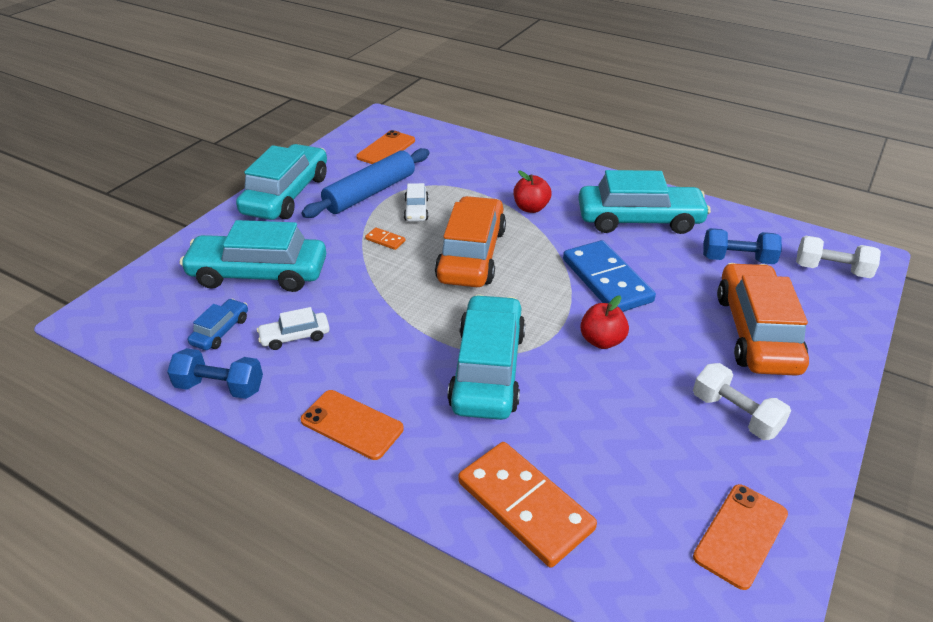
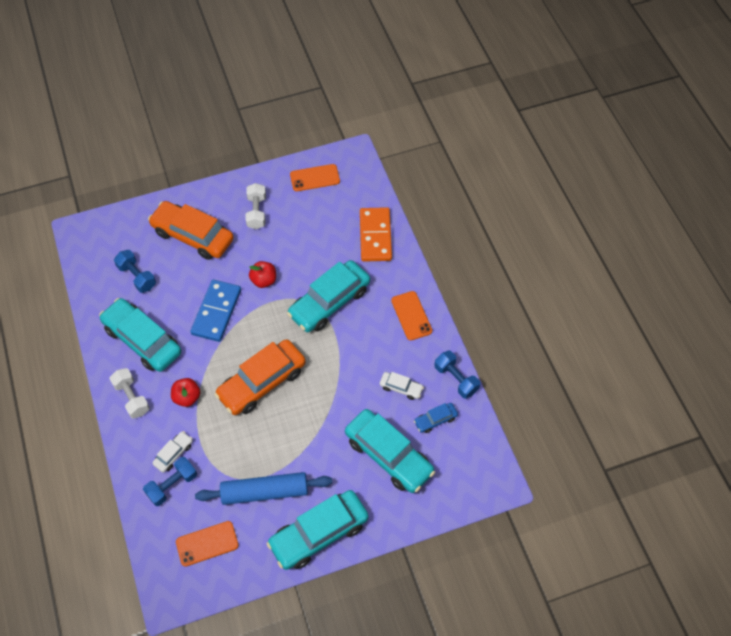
camera: 140 degrees left, 20 degrees up
orange domino [365,227,405,250] -> none
white car [404,183,429,222] -> white car moved to [152,431,193,473]
orange car [717,263,809,376] -> orange car turned 75 degrees clockwise [148,201,234,260]
white dumbbell [796,236,881,278] -> white dumbbell moved to [109,368,150,419]
none -> blue dumbbell [143,457,197,506]

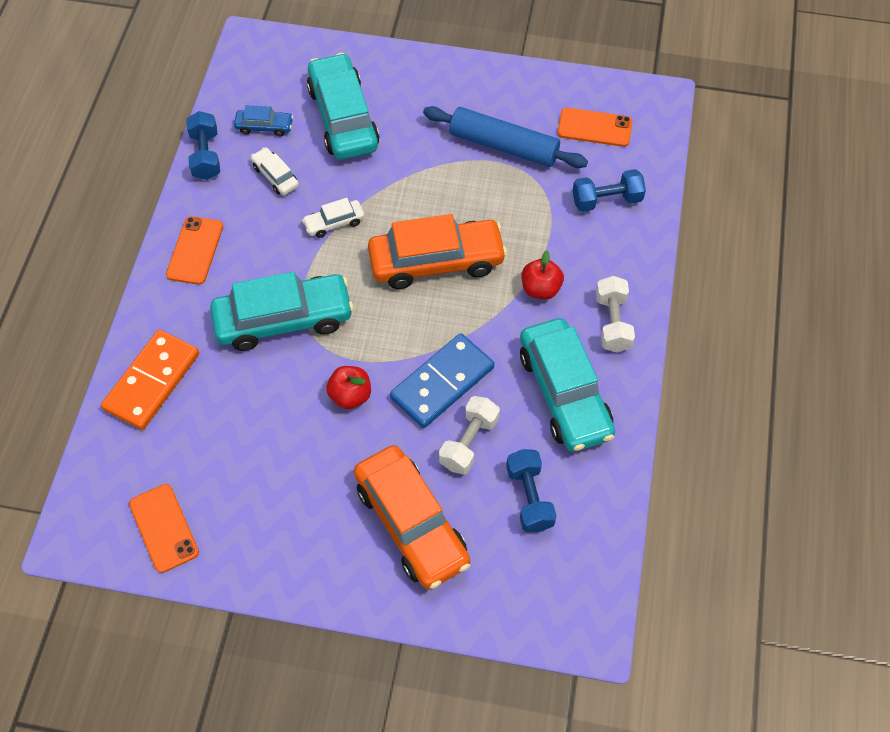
camera: 150 degrees left, 0 degrees up
white car [152,431,193,473] -> white car moved to [302,198,365,238]
white dumbbell [245,183,266,229] -> white dumbbell moved to [439,396,500,475]
turquoise car [267,490,369,570] -> none
orange phone [290,164,340,191] -> orange phone turned 45 degrees clockwise [129,484,199,573]

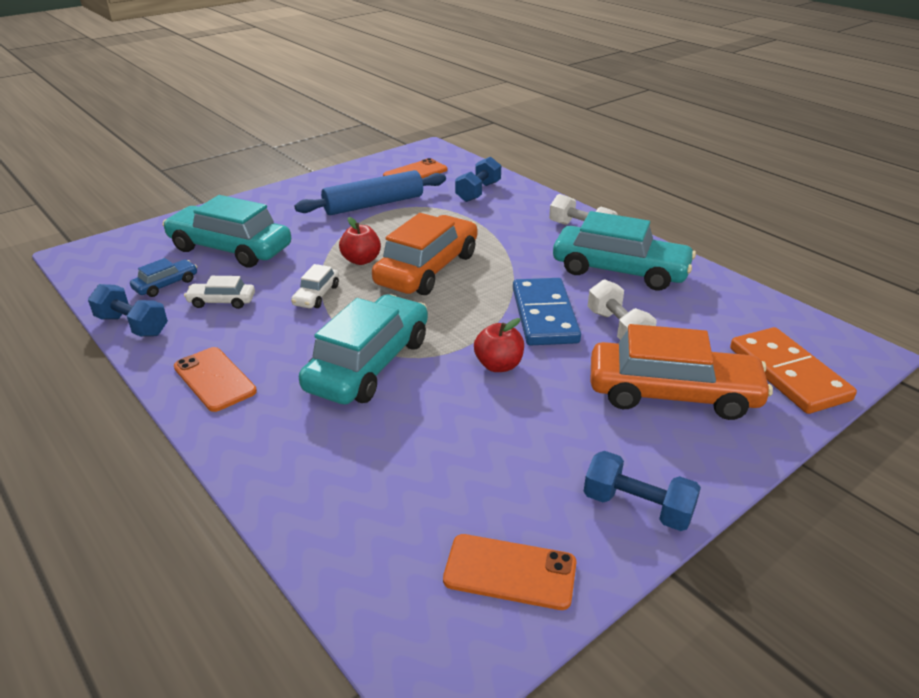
camera: 50 degrees left, 25 degrees down
orange domino [101,330,199,430] -> orange domino moved to [730,327,857,414]
blue dumbbell [506,449,557,532] -> blue dumbbell moved to [584,451,701,531]
red apple [522,251,564,300] -> red apple moved to [339,217,381,265]

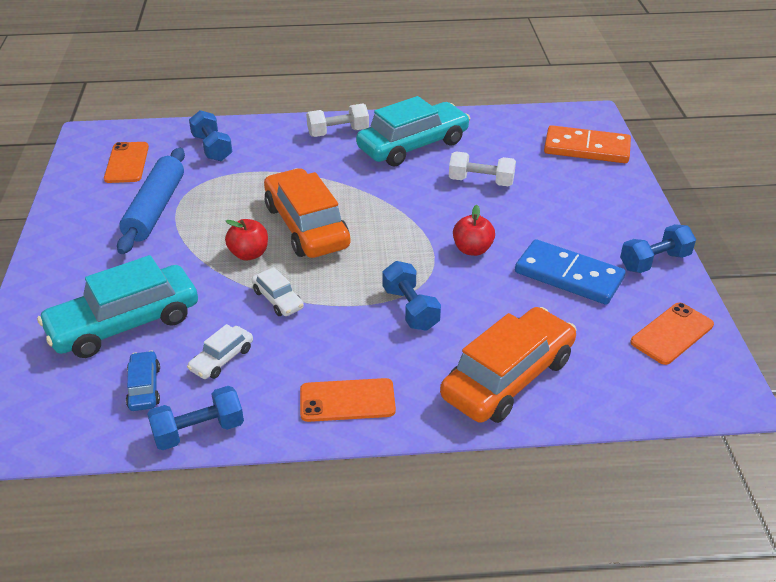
camera: 55 degrees left, 5 degrees up
turquoise car [299,295,428,405] -> blue dumbbell [382,261,441,331]
blue domino [513,278,581,345] -> blue domino moved to [515,239,625,305]
orange car [590,324,773,420] -> orange car moved to [440,307,577,423]

